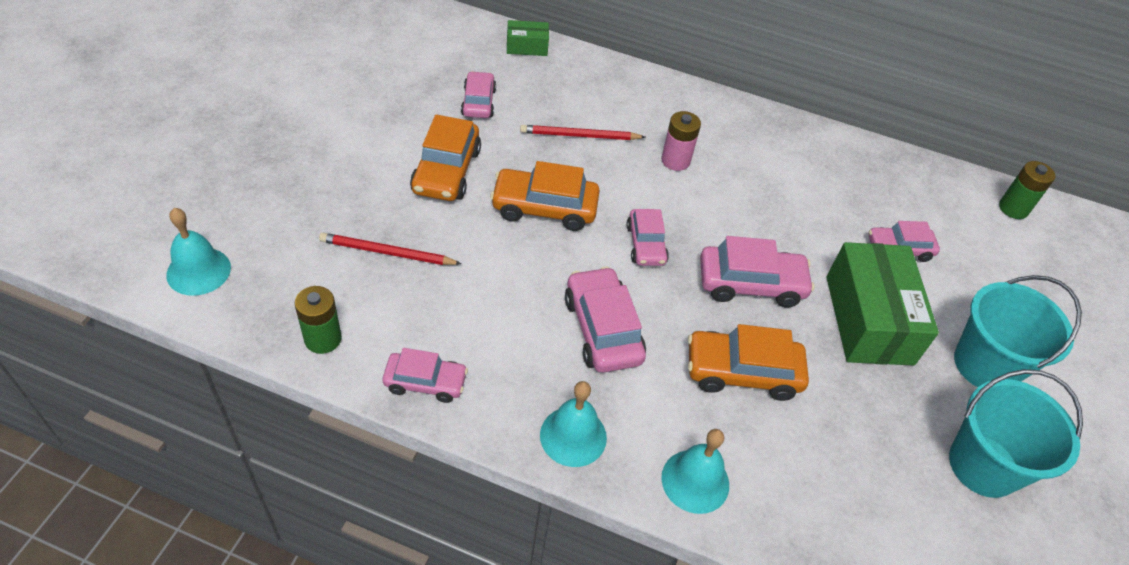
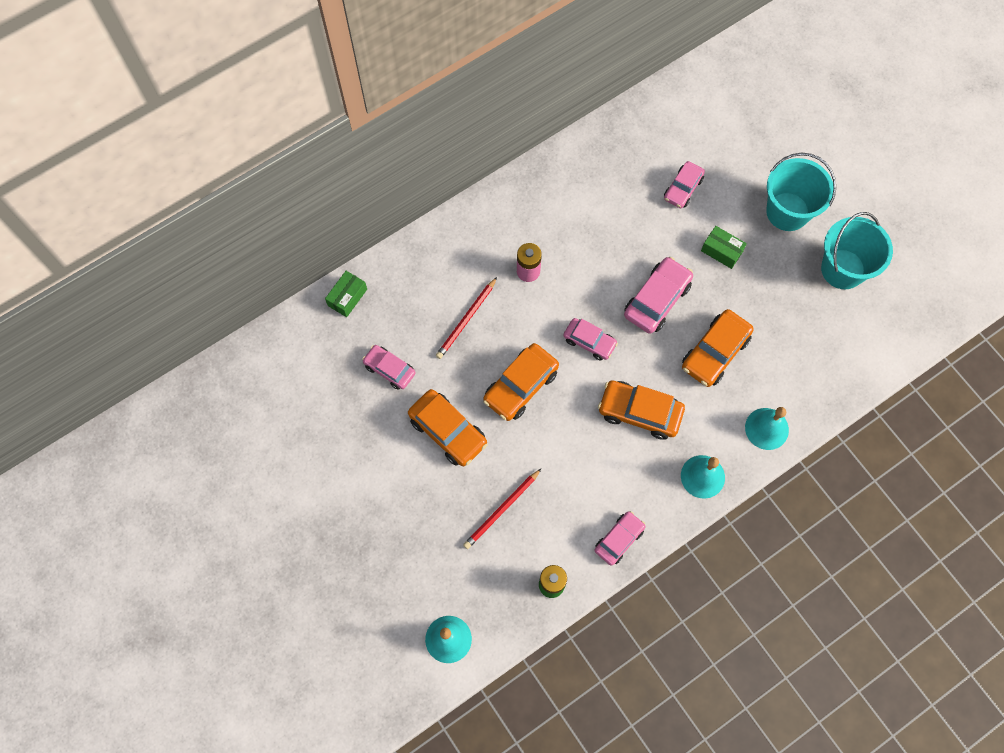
camera: 50 degrees left, 20 degrees up
pink car [565,267,646,373] -> orange car [598,380,685,440]
green box [826,242,939,365] -> green box [701,226,747,269], size x0.48
green battery [999,161,1055,219] -> none

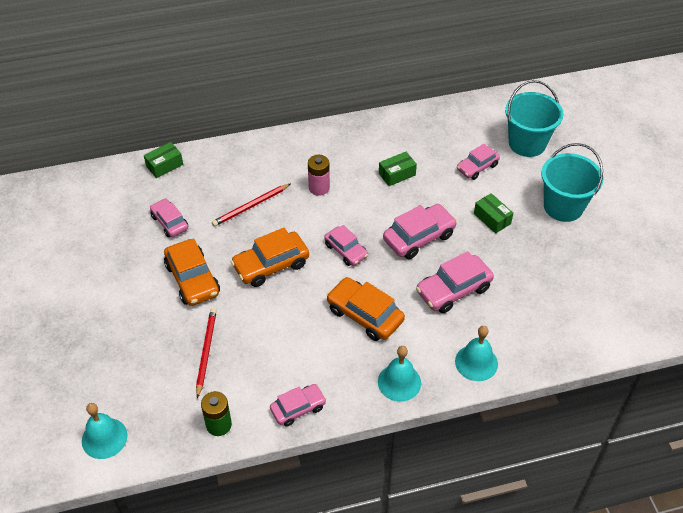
camera: 20 degrees right, 20 degrees down
red pencil [463,468,542,549] -> red pencil turned 120 degrees clockwise [196,308,217,398]
orange car [682,309,754,387] -> pink car [416,251,494,313]
turquoise bucket [821,212,893,289] -> turquoise bucket moved to [505,80,563,157]
none -> green box [379,152,417,186]

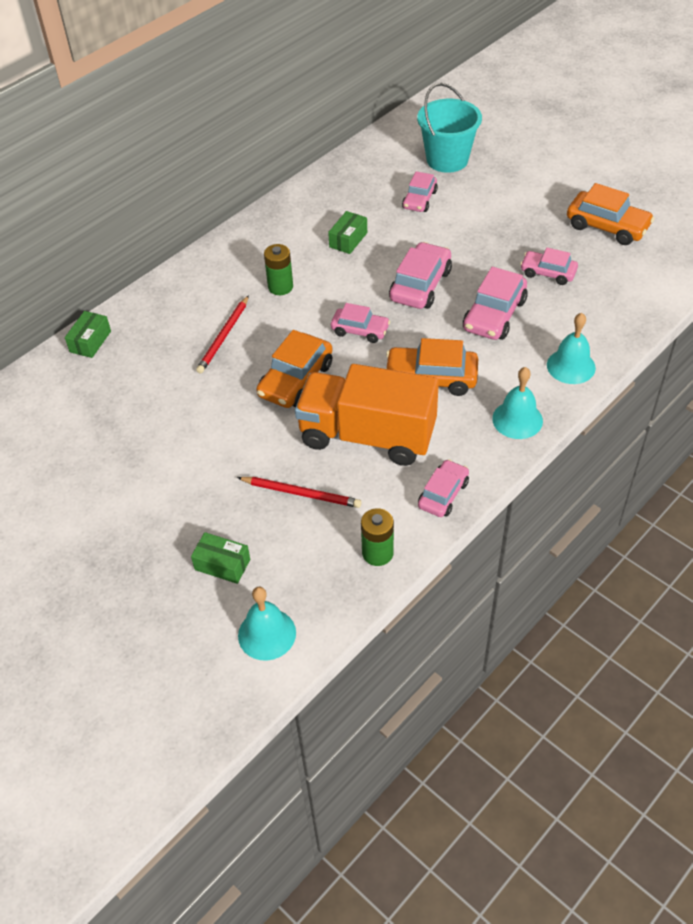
camera: 30 degrees left, 0 degrees up
pink car [150,198,188,237] -> pink car moved to [520,248,578,285]
orange car [164,239,220,306] -> orange car moved to [567,183,654,245]
red pencil [196,308,217,398] -> red pencil turned 135 degrees clockwise [237,477,362,508]
pink battery [308,155,330,196] -> green battery [264,244,293,295]
green box [474,193,513,234] -> green box moved to [191,532,250,584]
turquoise bucket [541,143,603,222] -> none
none -> orange truck [295,364,439,466]

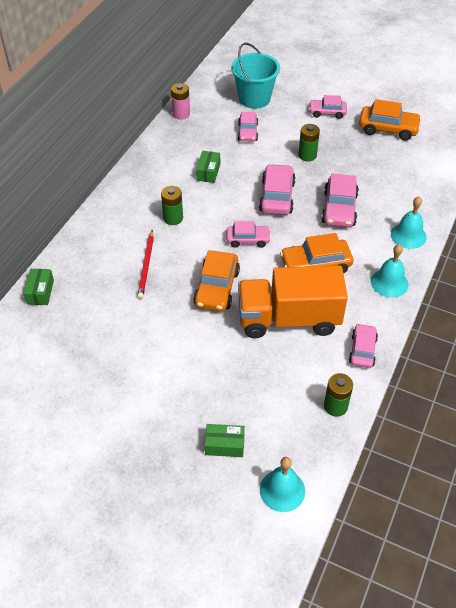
camera: 20 degrees left, 0 degrees up
red pencil [237,477,362,508] -> none
pink car [520,248,578,285] -> pink car moved to [309,95,347,119]
none -> pink battery [171,83,190,120]
none -> green battery [298,124,320,161]

